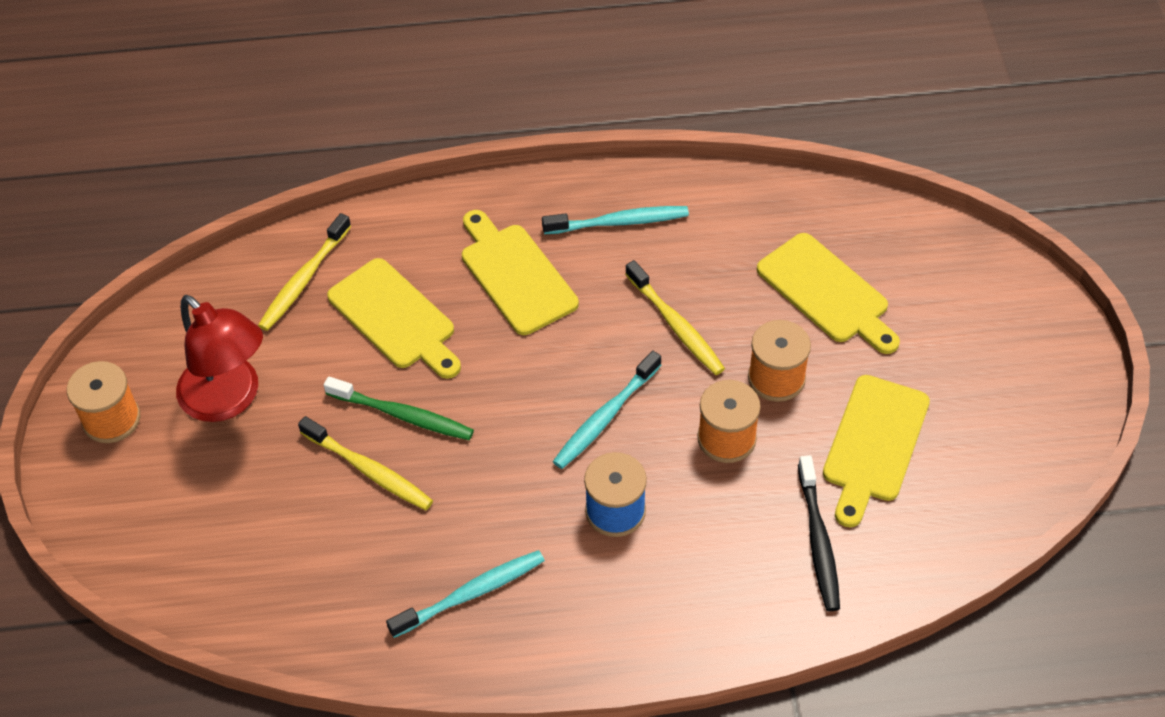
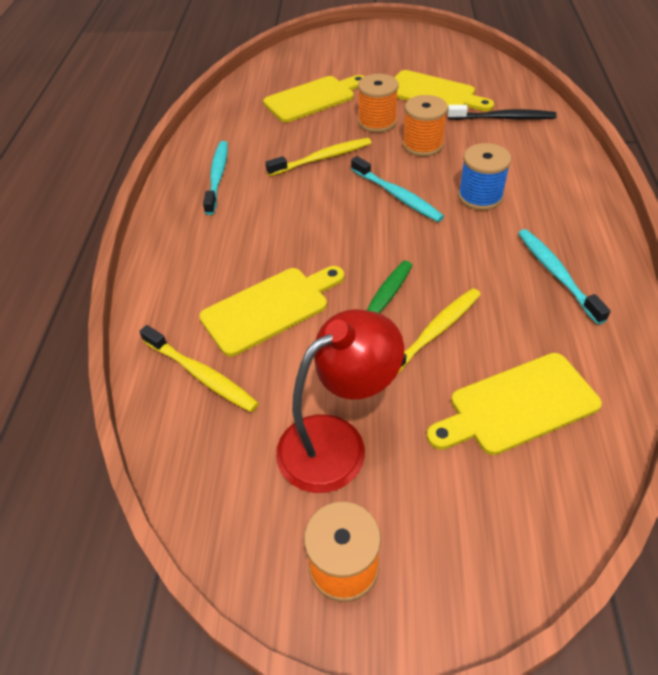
camera: 80 degrees left, 5 degrees down
yellow cutting board [462,210,579,335] -> yellow cutting board moved to [427,353,602,455]

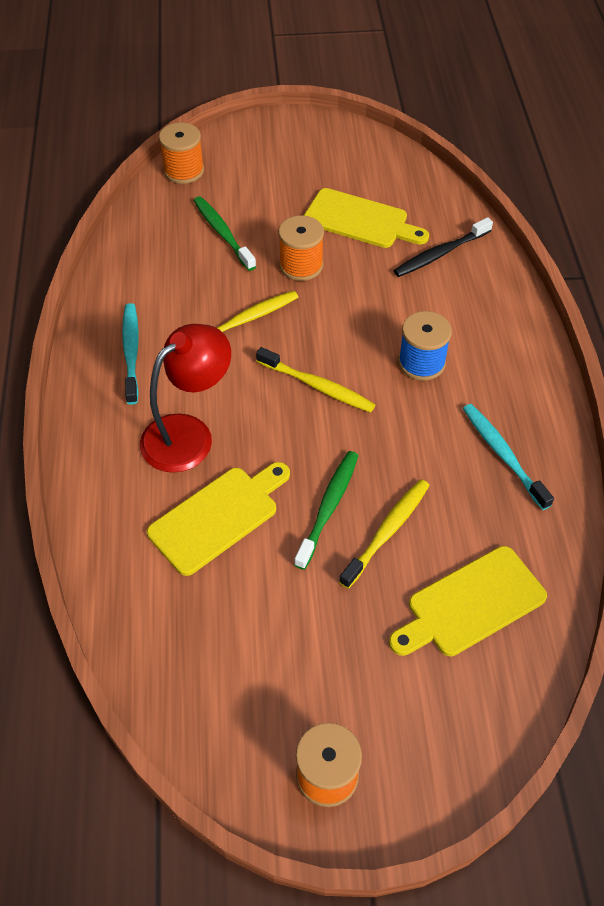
camera: 10 degrees left, 5 degrees up
yellow toothbrush [139,325,259,412] -> yellow toothbrush moved to [256,347,375,413]
yellow cutting board [263,75,365,123] -> green toothbrush [194,196,256,271]
red lamp [276,309,404,493] -> red lamp moved to [140,324,231,473]
turquoise toothbrush [351,156,444,222] -> none
orange spool [403,95,448,157] -> orange spool moved to [159,123,204,184]
black toothbrush [447,105,557,120] -> black toothbrush turned 150 degrees clockwise [393,217,493,277]

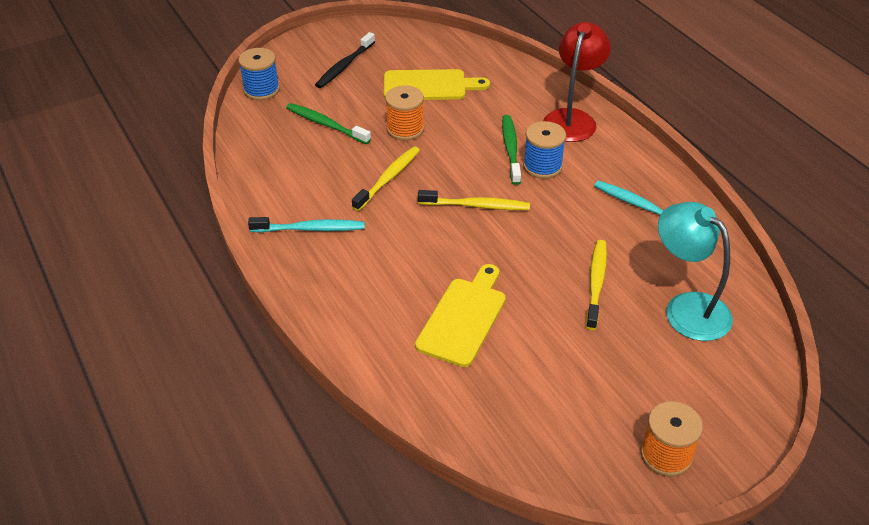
camera: 25 degrees left, 10 degrees down
turquoise toothbrush [122,303,139,405] -> turquoise toothbrush turned 120 degrees clockwise [248,217,365,232]
red lamp [140,324,231,473] -> red lamp moved to [543,22,611,142]
orange spool [159,123,204,184] -> blue spool [238,48,280,100]
green toothbrush [294,451,359,570] -> green toothbrush moved to [502,115,521,185]
yellow cutting board [389,546,547,656] -> turquoise lamp [658,202,733,341]
black toothbrush [393,217,493,277] -> black toothbrush moved to [315,32,375,88]

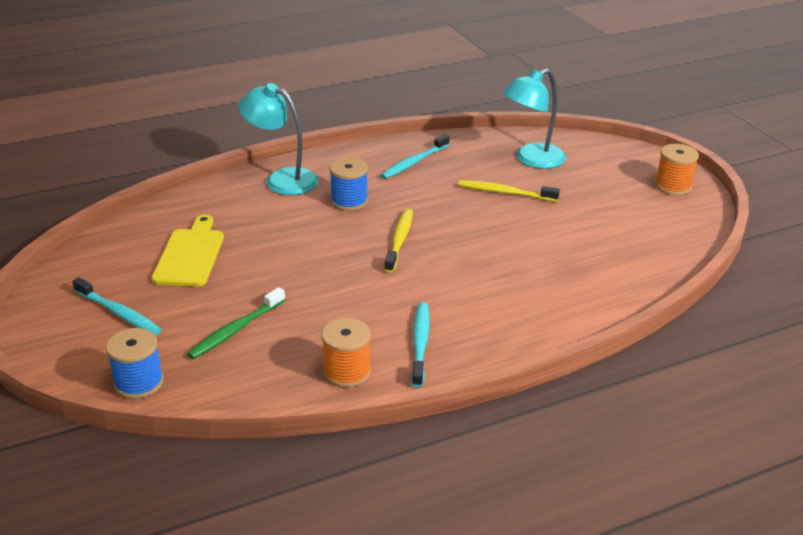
camera: 85 degrees left, 10 degrees down
black toothbrush [315,32,375,88] -> turquoise toothbrush [72,277,162,335]
yellow toothbrush [352,146,420,211] -> none
orange spool [385,85,424,140] -> orange spool moved to [321,318,371,388]
yellow cutting board [415,264,506,367] -> none
green toothbrush [502,115,521,185] -> none
red lamp [543,22,611,142] -> turquoise lamp [238,83,319,195]

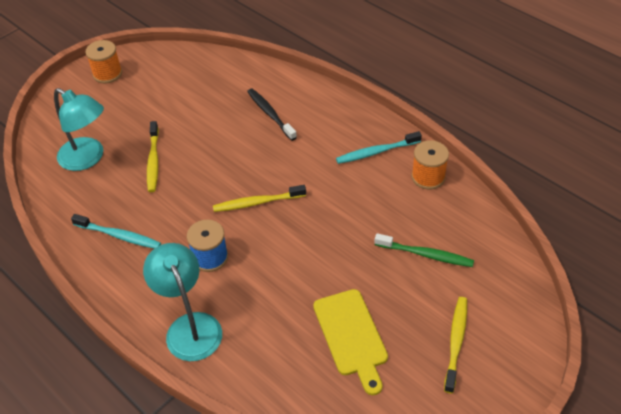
camera: 110 degrees left, 15 degrees up
turquoise toothbrush [72,277,162,335] -> yellow toothbrush [444,297,467,393]
blue spool [106,328,164,399] -> none
yellow cutting board [152,215,224,287] -> yellow cutting board turned 90 degrees counterclockwise [313,289,388,395]
turquoise lamp [238,83,319,195] -> turquoise lamp turned 150 degrees clockwise [143,243,222,361]
none -> black toothbrush [247,88,297,141]

